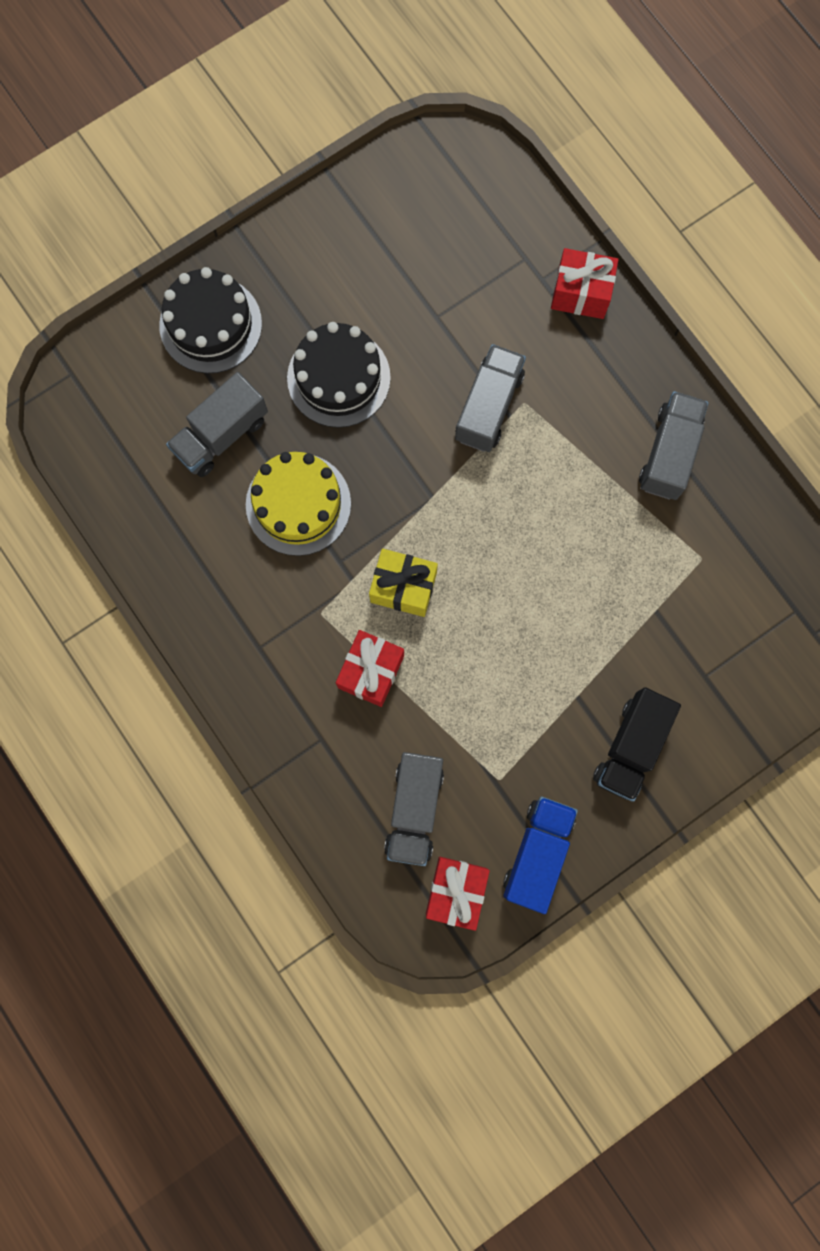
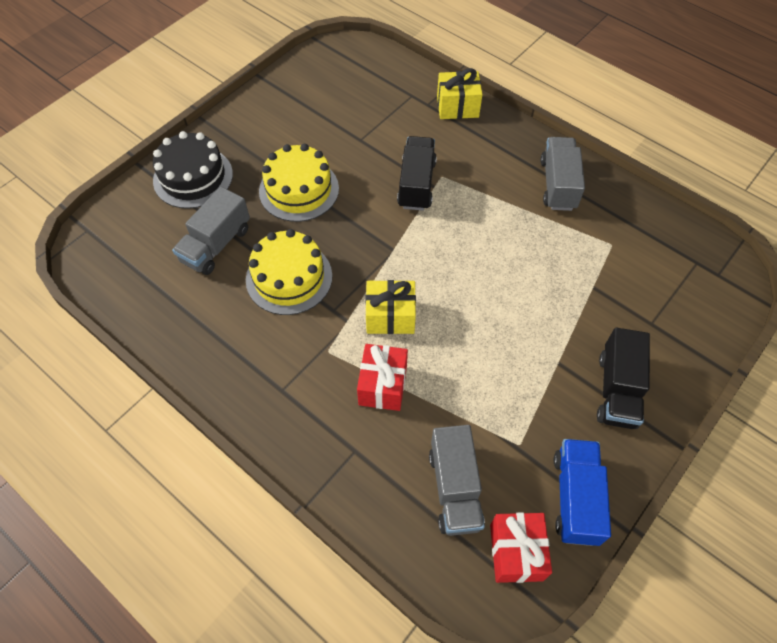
camera: 15 degrees left, 20 degrees down
black cake [287,322,391,428] -> yellow cake [259,144,339,222]
grey truck [455,344,526,452] -> black truck [397,136,437,211]
red gift [551,248,619,319] -> yellow gift [437,68,483,119]

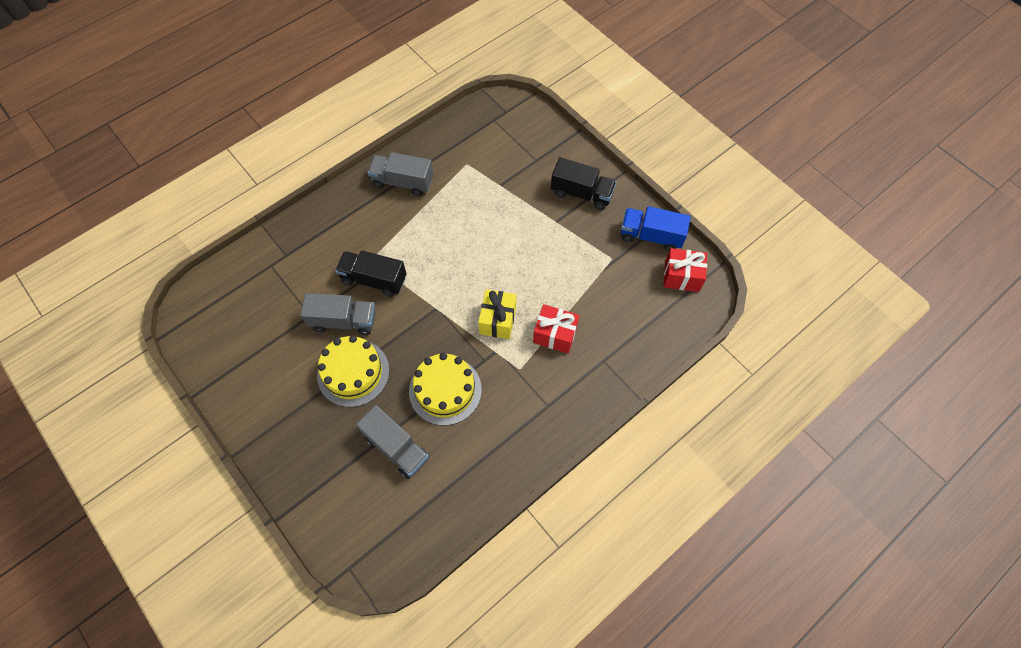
camera: 80 degrees left, 5 degrees up
black cake [153,131,233,209] -> none
grey truck [429,425,485,536] -> grey truck moved to [301,293,376,335]
yellow gift [437,68,483,119] -> none

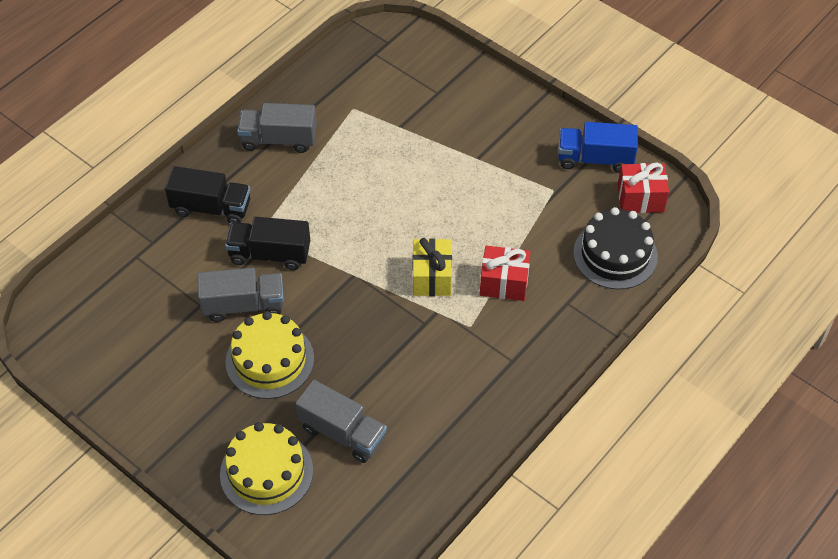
camera: 10 degrees left, 10 degrees down
yellow cake [409,353,482,426] -> yellow cake moved to [220,422,313,515]
black truck [551,157,617,210] -> black truck moved to [165,166,250,223]
none -> black cake [573,207,658,289]

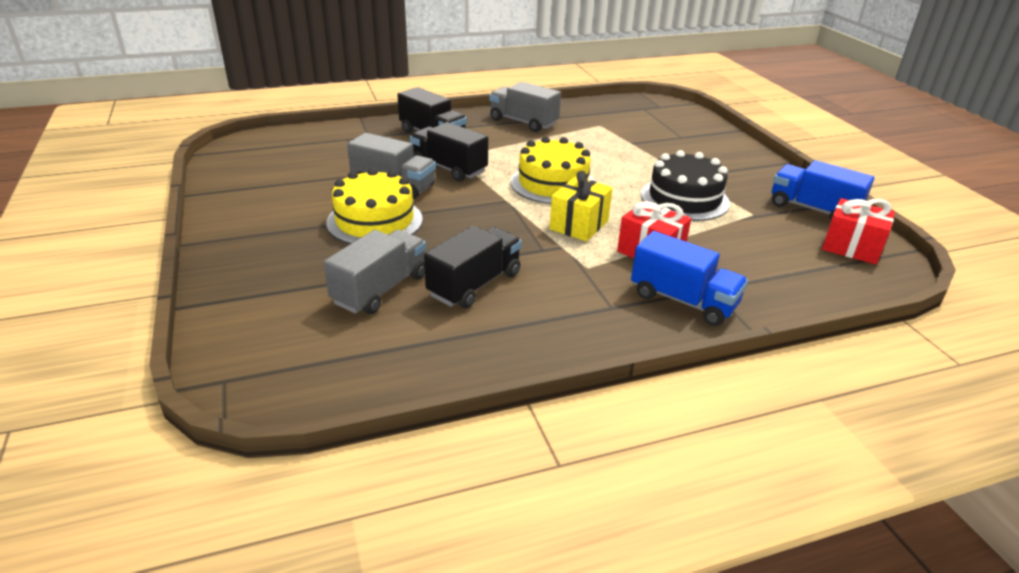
camera: 30 degrees right, 20 degrees down
yellow cake [220,422,313,515] -> yellow cake moved to [511,136,595,204]
grey truck [295,380,387,463] -> grey truck turned 120 degrees counterclockwise [323,230,426,314]
black cake [573,207,658,289] -> black cake moved to [641,150,730,221]
none -> black truck [424,226,522,309]
none -> blue truck [631,231,748,326]

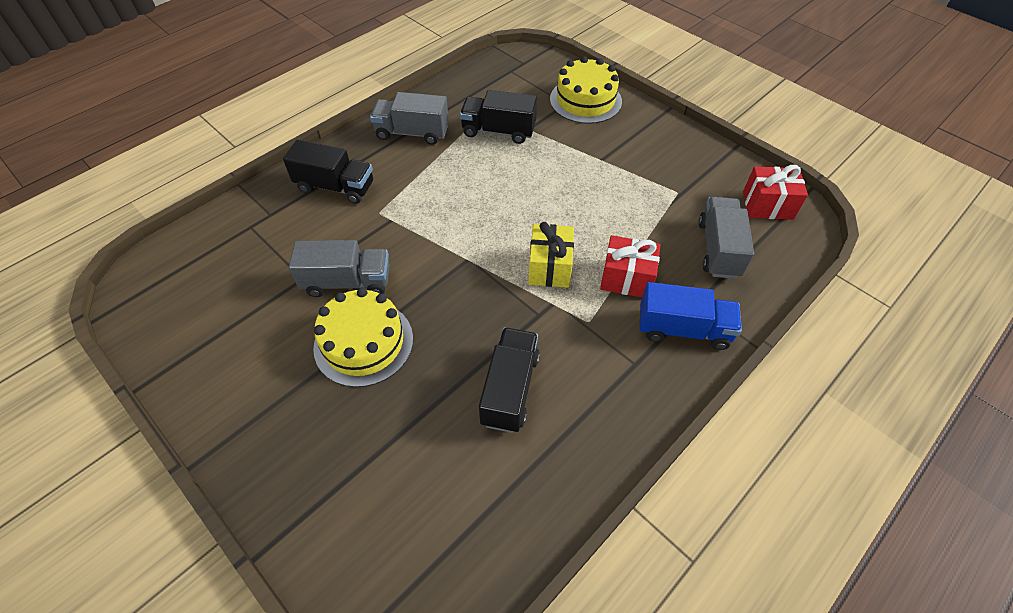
camera: 25 degrees left, 20 degrees up
grey truck [323,230,426,314] -> grey truck moved to [699,197,754,279]
black truck [410,122,488,181] -> black truck moved to [460,90,537,144]
yellow cake [511,136,595,204] -> yellow cake moved to [550,56,622,124]
black cake [641,150,730,221] -> none
blue truck [772,160,874,220] -> none

